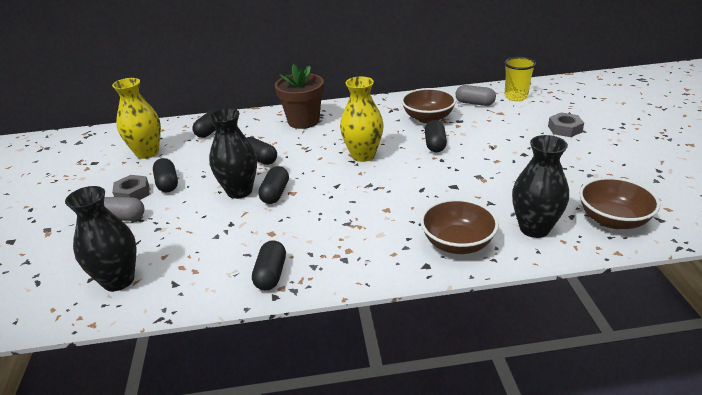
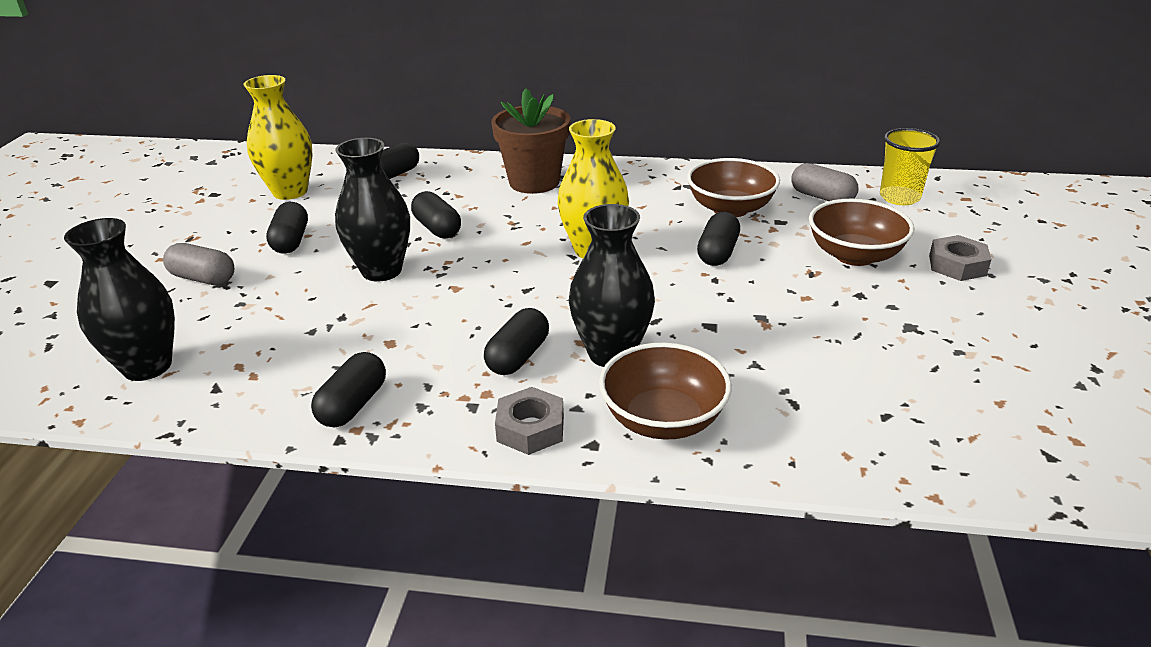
camera: 15 degrees right, 0 degrees up
grey nut [112,175,149,200] -> grey nut moved to [495,387,564,455]
black capsule [258,166,289,204] -> black capsule moved to [484,308,549,375]
black vase [512,135,569,238] -> black vase moved to [569,204,655,367]
brown bowl [579,177,660,229] -> brown bowl moved to [809,199,914,266]

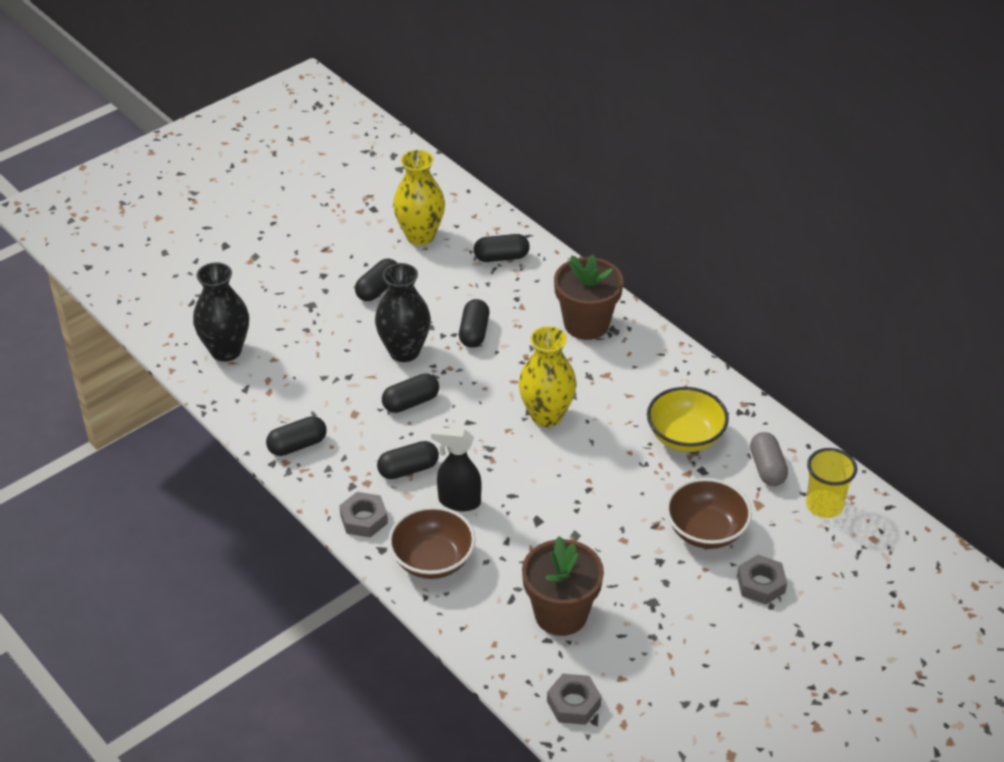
camera: 40 degrees right, 10 degrees up
grey capsule [163,243,235,285] -> none
black vase [569,204,655,367] -> black spray bottle [431,426,482,511]
brown bowl [687,158,780,217] -> yellow bowl [647,387,729,452]
black capsule [697,212,740,266] -> black capsule moved to [382,373,439,413]
none -> brown flower pot [522,536,604,636]
none -> grey nut [547,674,601,725]

